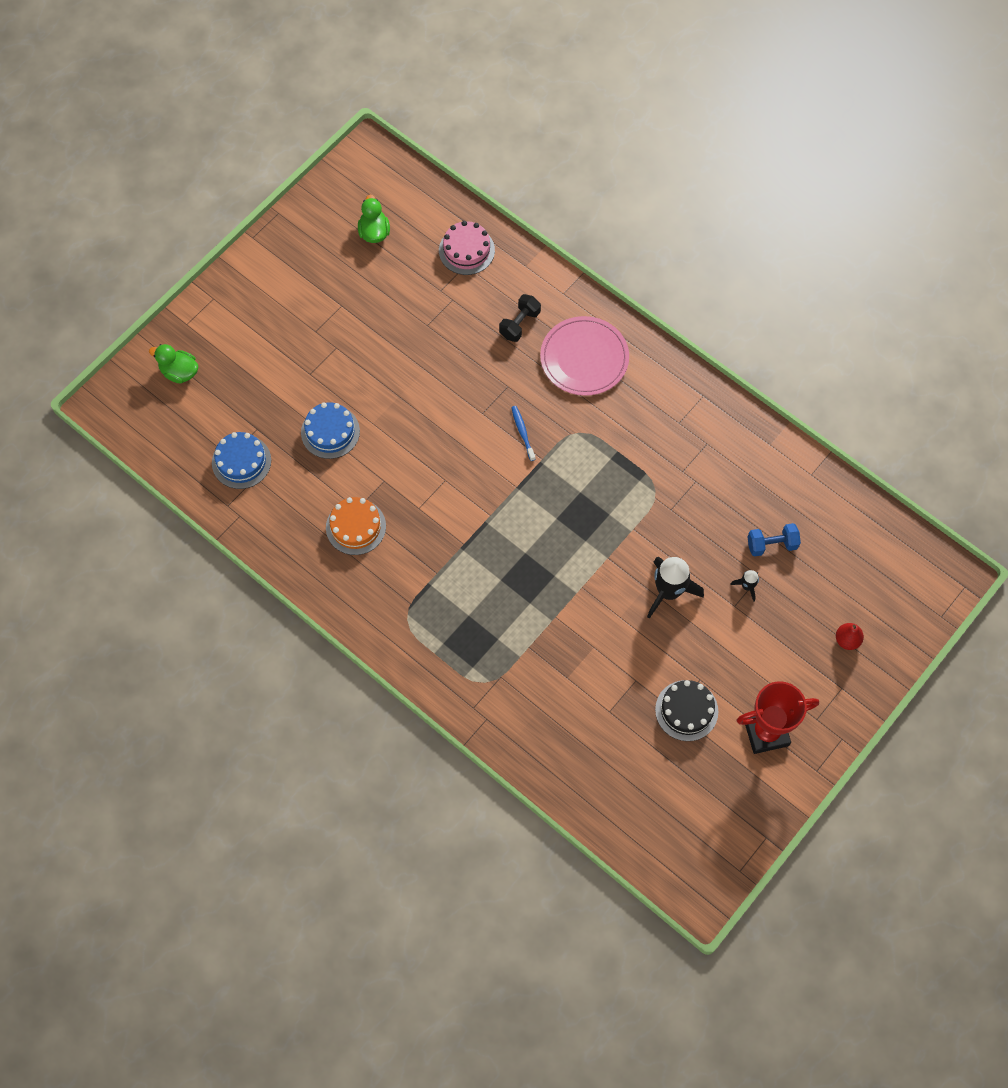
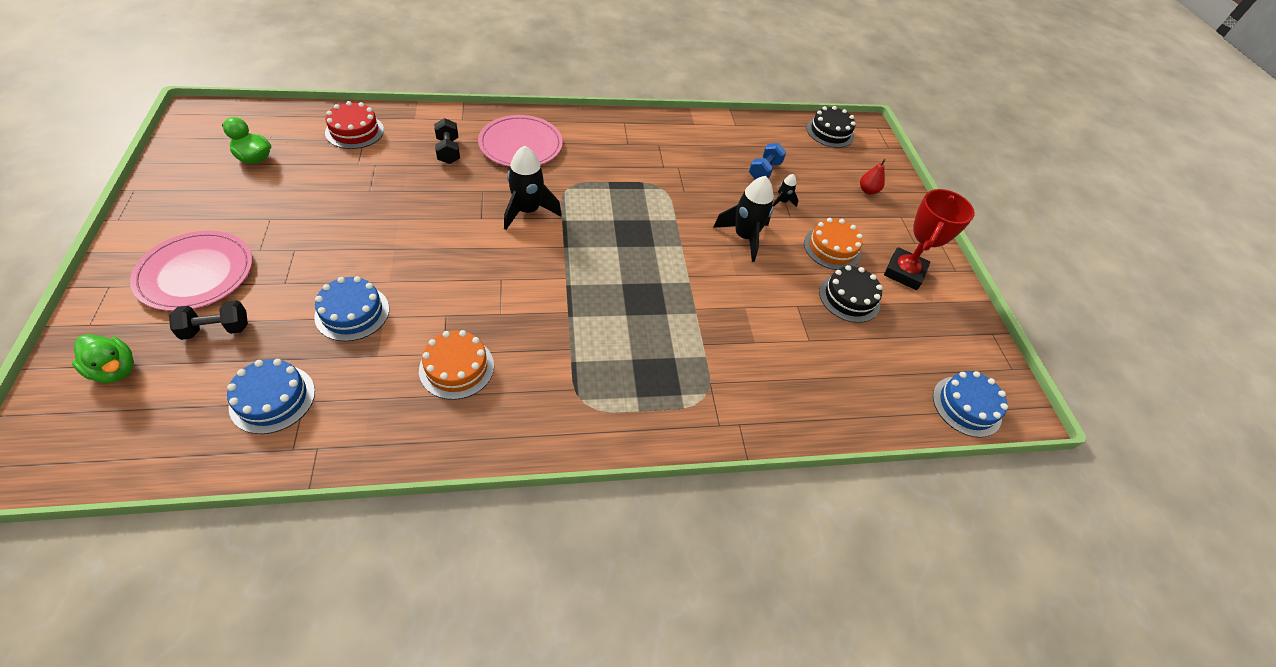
camera: 55 degrees left, 15 degrees down
green duck [149,344,198,384] -> green duck turned 120 degrees counterclockwise [72,334,134,383]
pink cake [439,221,495,275] -> red cake [325,101,384,149]
blue toothbrush [511,406,536,461] -> black rocket [504,146,562,230]
none -> pink plate [130,231,252,311]
none -> black dumbbell [169,300,248,340]
none -> orange cake [804,218,862,270]
none -> black cake [806,106,856,148]
none -> blue cake [933,371,1008,438]

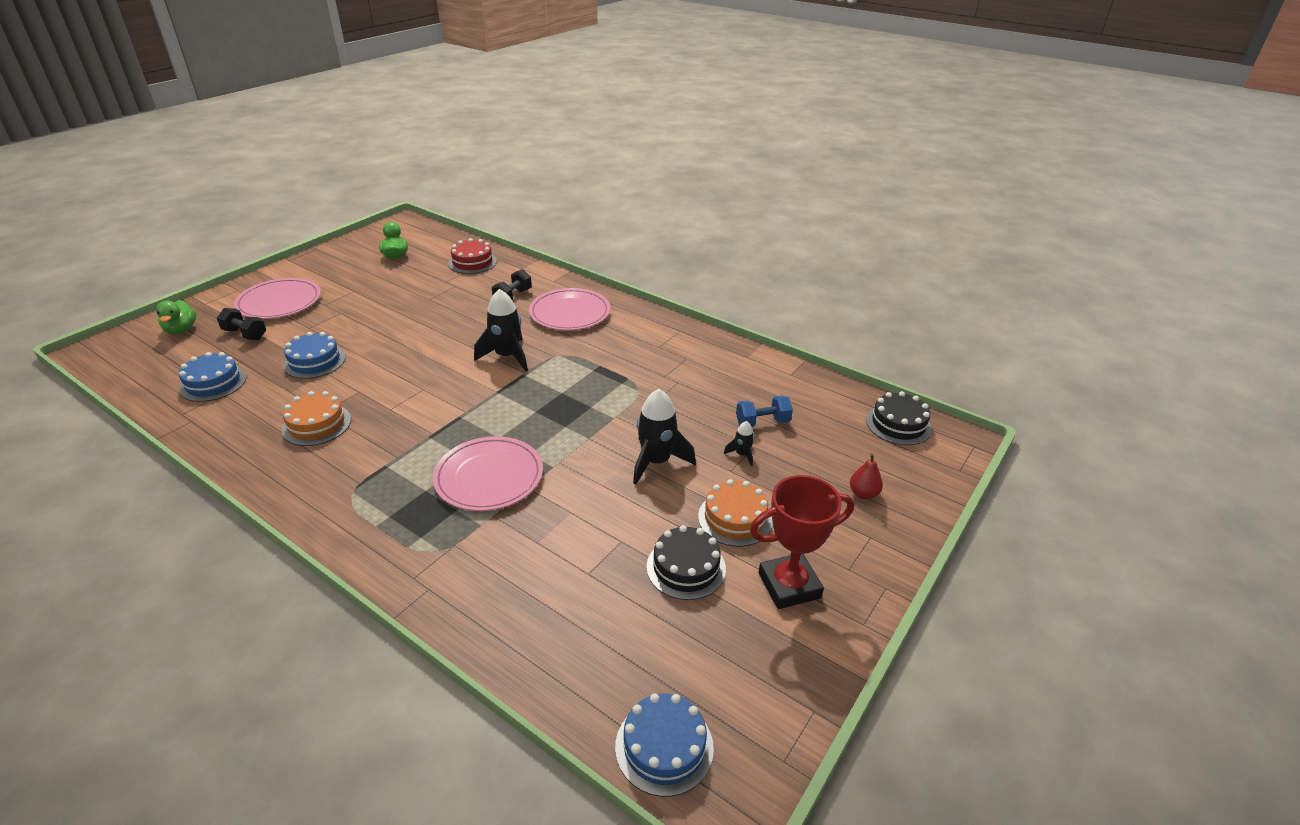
camera: 50 degrees right, 15 degrees down
none -> pink plate [433,436,543,511]

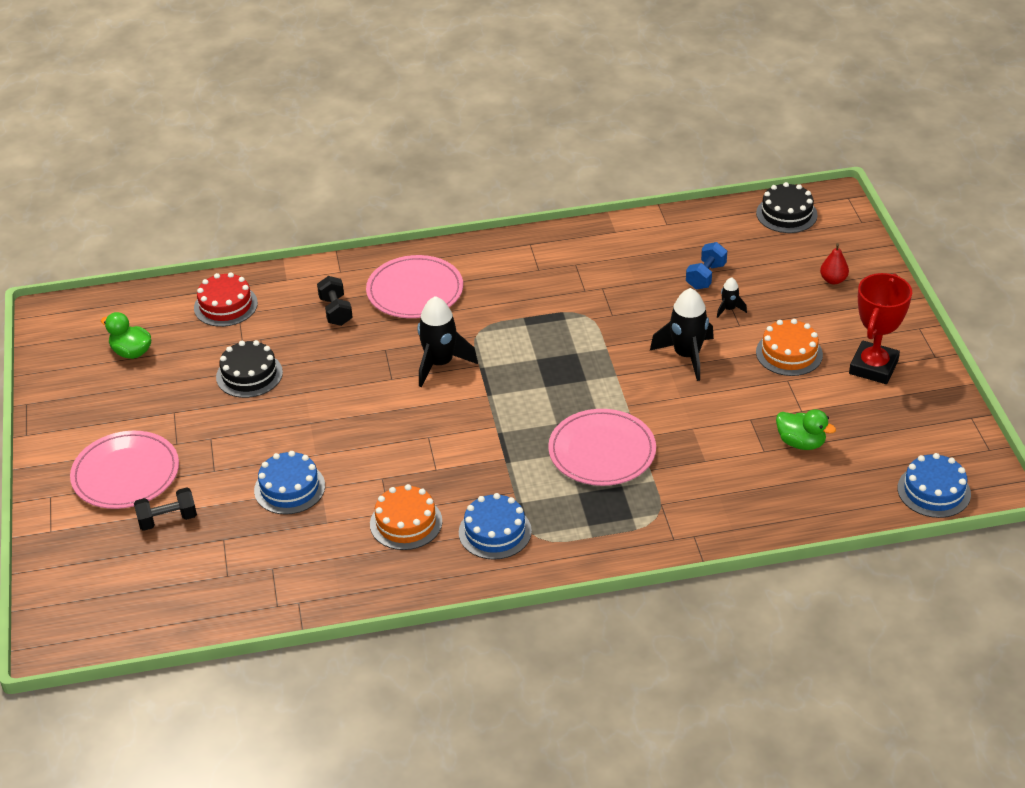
camera: 45 degrees left, 5 degrees up
green duck [156,300,196,334] -> green duck moved to [776,409,836,450]
blue cake [179,352,247,402] -> blue cake moved to [459,493,532,560]
black cake [646,525,726,600] -> black cake moved to [216,340,283,398]

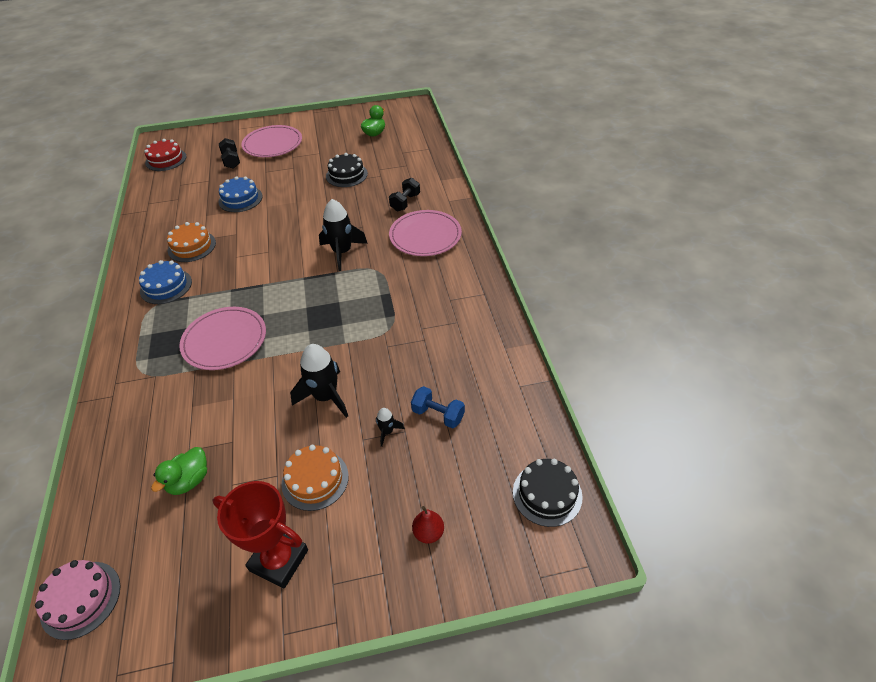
camera: 90 degrees right, 5 degrees up
red cake [194,272,258,327] -> red cake moved to [144,139,187,171]
black dumbbell [317,276,353,326] -> black dumbbell turned 45 degrees counterclockwise [389,178,420,211]
blue cake [898,453,971,518] -> pink cake [35,560,120,640]

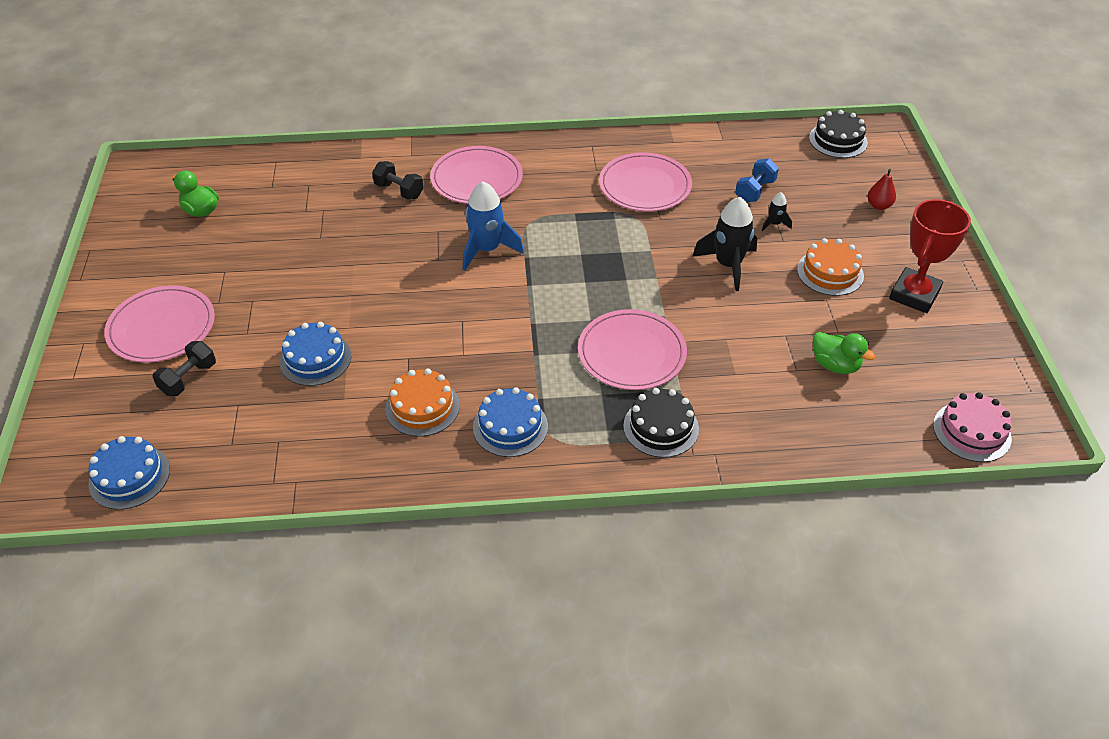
camera: 85 degrees left, 0 degrees up
red cake [144,139,187,171] -> blue cake [88,436,170,510]
black dumbbell [219,138,240,169] -> black dumbbell turned 45 degrees counterclockwise [153,341,216,396]
black rocket [319,199,368,271] -> blue rocket [463,181,524,270]
black cake [326,153,368,187] -> black cake moved to [623,388,699,458]
none -> pink plate [599,152,692,212]

